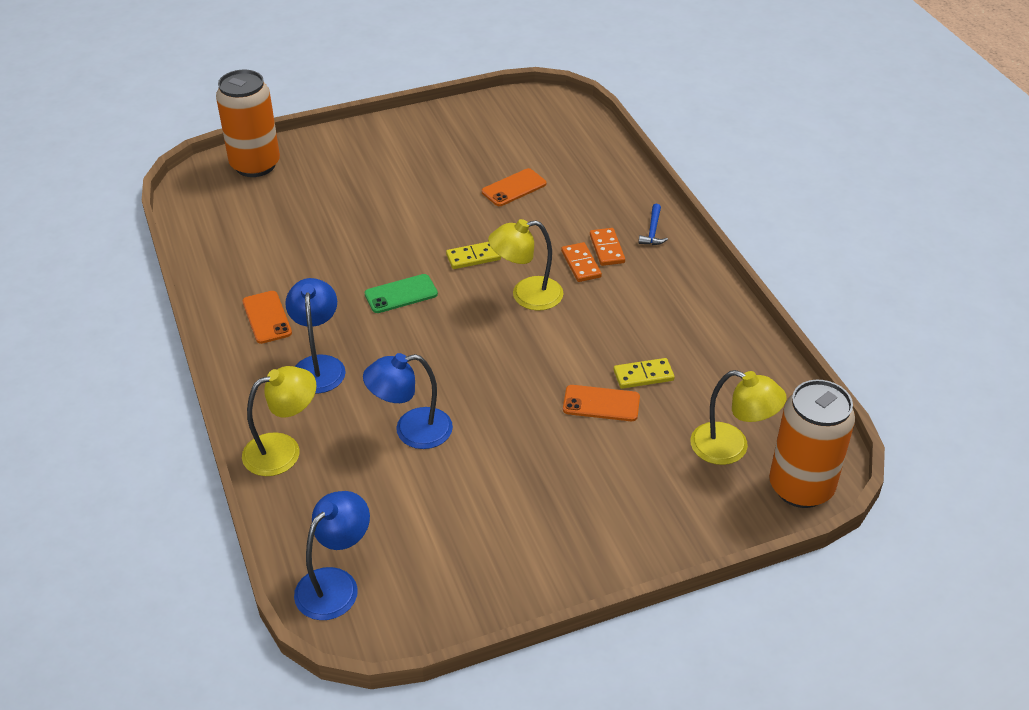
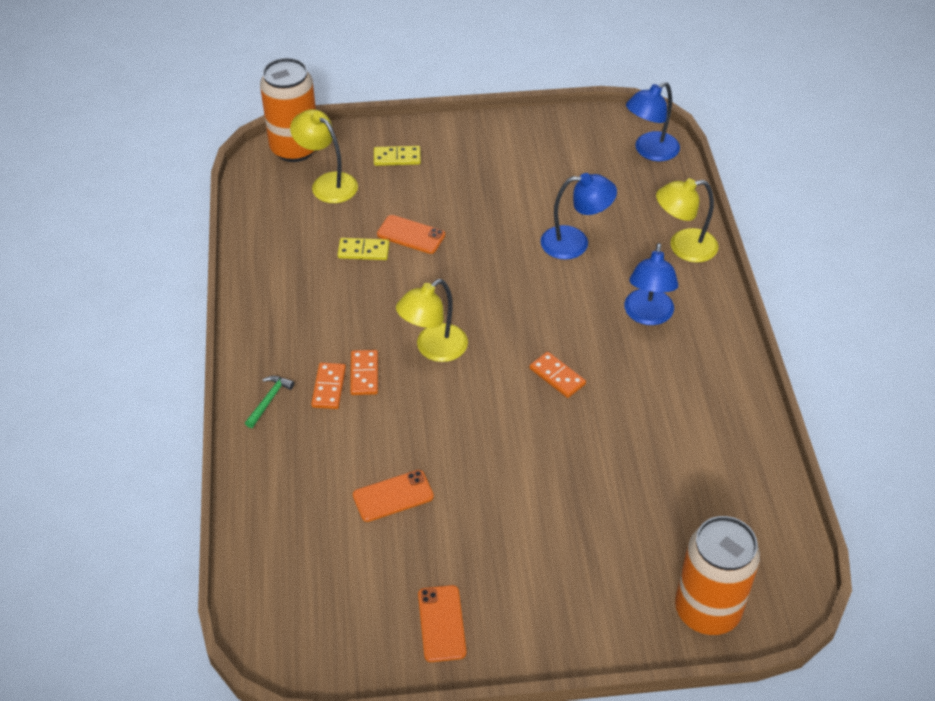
camera: 165 degrees left, 5 degrees up
orange phone [242,291,292,344] -> orange phone moved to [418,585,467,662]
green phone [364,274,438,313] -> orange domino [530,352,586,398]
yellow domino [446,242,501,269] -> yellow domino moved to [374,146,421,166]
yellow lamp [488,219,563,311] -> yellow lamp turned 135 degrees clockwise [396,279,468,362]
blue hammer [639,204,668,245] -> green hammer [245,376,294,428]

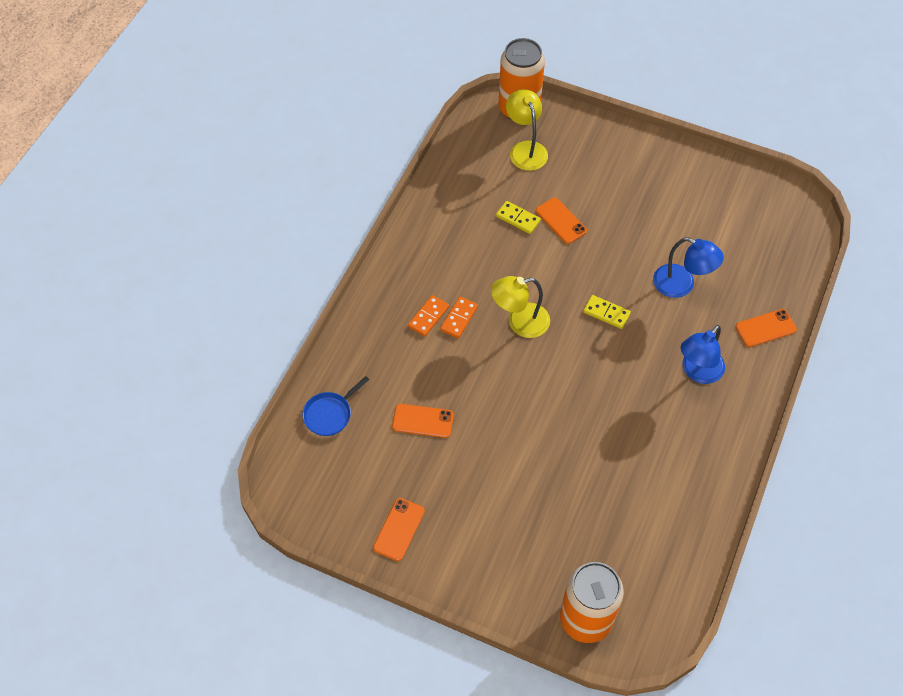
camera: 30 degrees right, 10 degrees up
green hammer [245,376,294,428] -> none
yellow domino [374,146,421,166] -> yellow domino moved to [583,295,631,329]
orange domino [530,352,586,398] -> none
blue lamp [626,82,680,161] -> none
yellow lamp [656,178,718,263] -> orange phone [736,309,797,347]
none -> blue pan [302,376,369,436]

